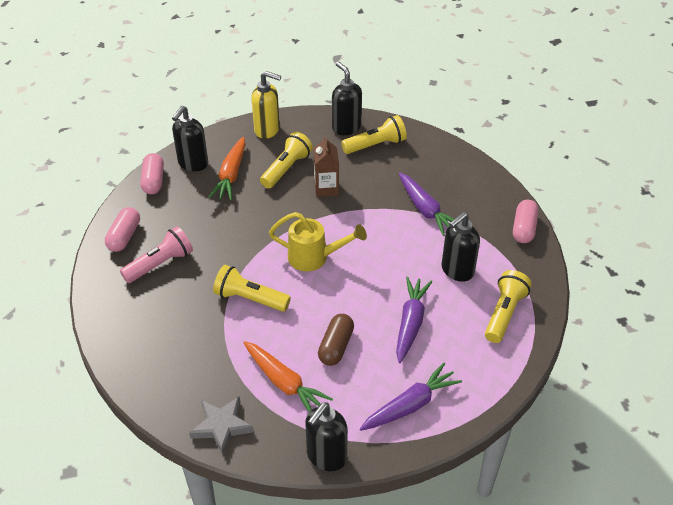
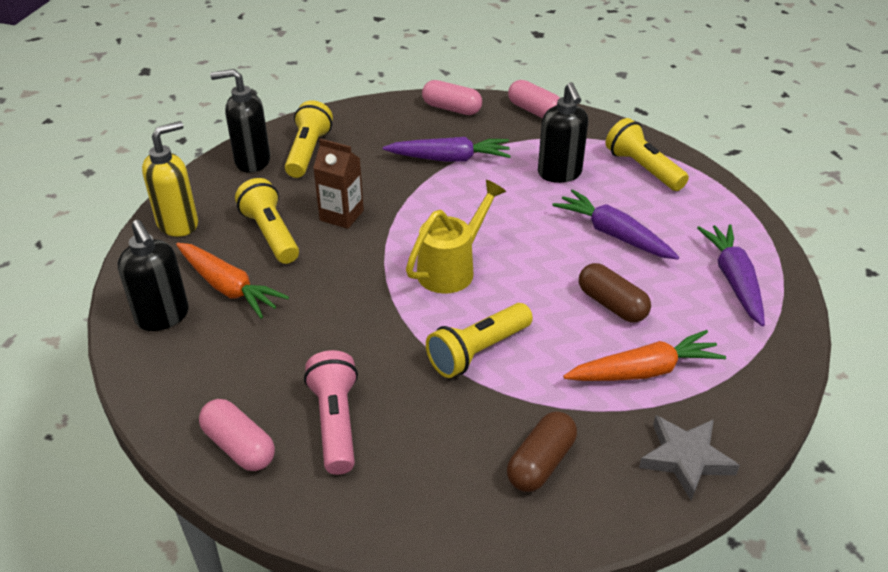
camera: 60 degrees left, 5 degrees down
pink capsule [140,153,164,194] -> pink capsule moved to [422,80,482,115]
black soap dispenser [305,402,348,471] -> none
none -> brown capsule [507,411,577,492]

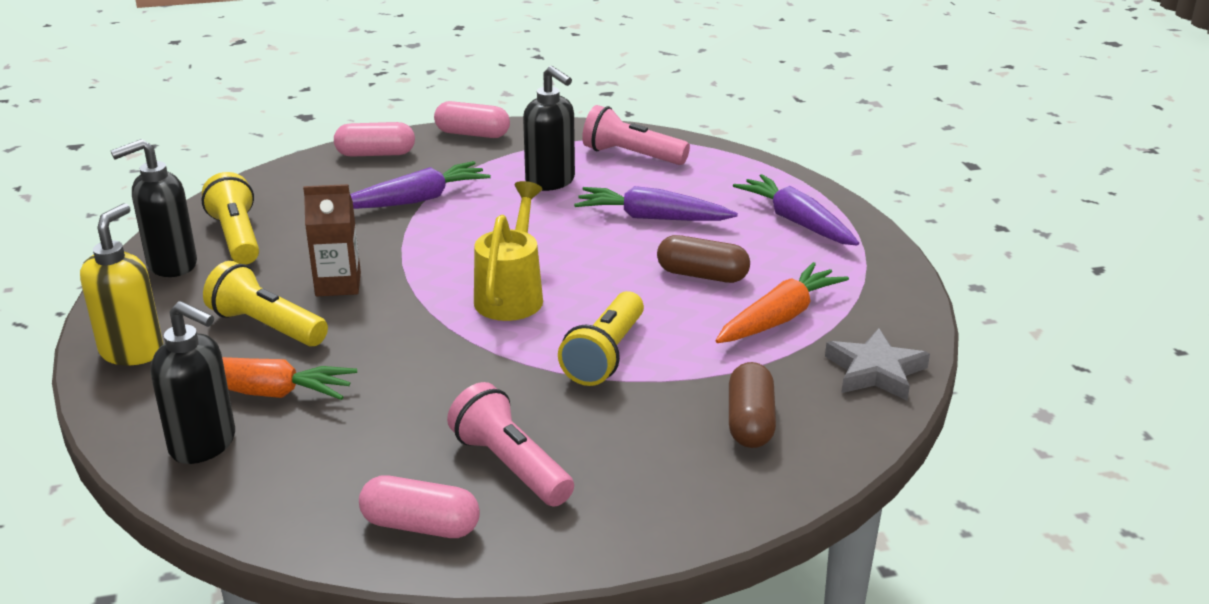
camera: 30 degrees left, 10 degrees down
yellow flashlight [605,118,689,191] -> pink flashlight [582,105,690,165]

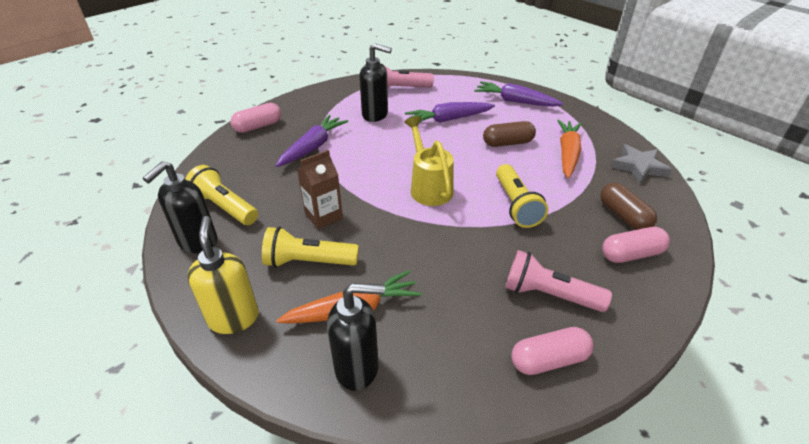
camera: 30 degrees left, 10 degrees up
pink capsule [434,101,510,138] -> pink capsule moved to [602,227,670,263]

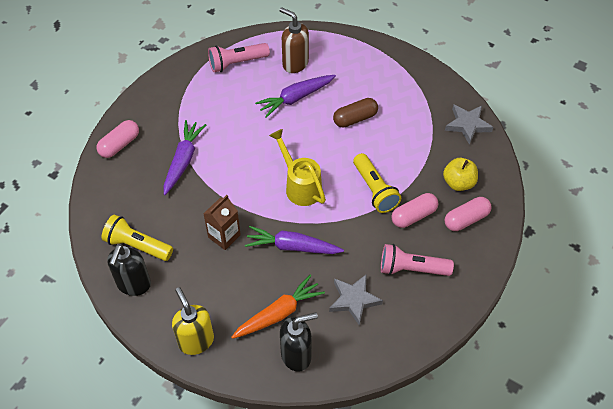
camera: 15 degrees left, 15 degrees up
yellow flashlight [262,226,359,268] -> none
black soap dispenser [359,43,392,122] -> none
purple carrot [474,81,564,107] -> purple carrot moved to [245,226,344,254]
pink capsule [512,327,594,375] -> pink capsule moved to [391,193,439,228]
orange carrot [557,120,582,178] -> none
brown capsule [600,183,657,230] -> yellow apple [443,158,478,191]
none -> brown soap dispenser [280,7,309,73]
none -> grey star [329,274,383,326]

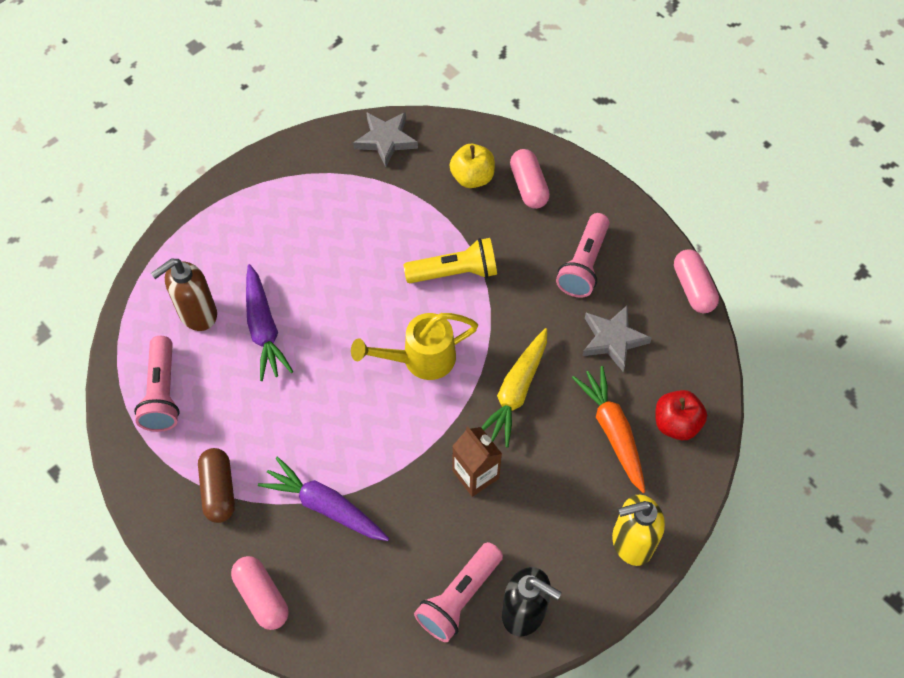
camera: 75 degrees left, 5 degrees up
yellow flashlight [102,215,173,261] -> pink flashlight [414,542,503,642]
purple carrot [245,226,344,254] -> yellow carrot [481,328,547,448]
black soap dispenser [280,312,318,372] -> red apple [656,390,707,440]
brown capsule [333,98,378,128] -> brown capsule moved to [198,448,235,523]
pink capsule [391,193,439,228] -> pink capsule moved to [674,249,719,313]

